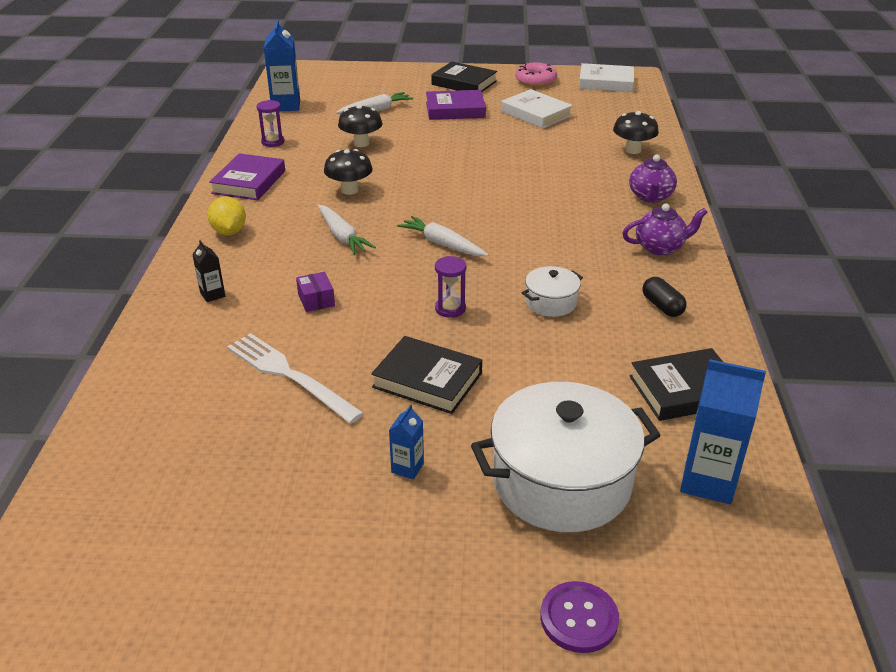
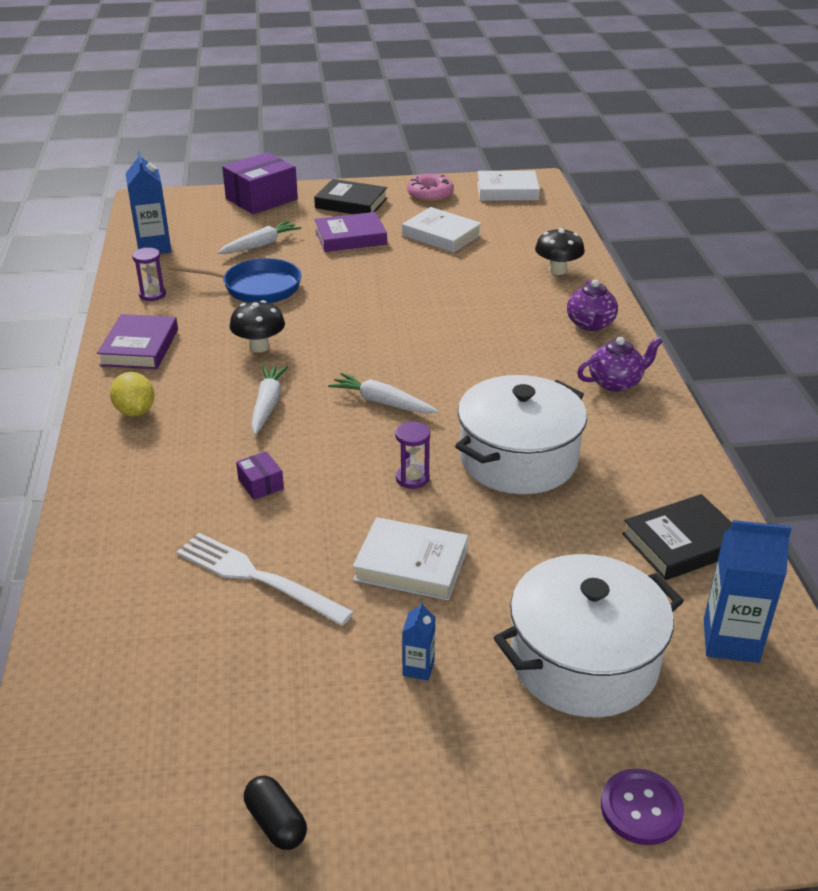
camera: 10 degrees left, 0 degrees up
black carton [192,240,225,302] -> none
white carrot [318,205,376,255] -> white carrot turned 135 degrees counterclockwise [251,365,289,435]
black mushroom [338,105,383,147] -> blue pan [168,258,301,303]
black book [371,336,482,414] -> white book [353,517,468,600]
white pot [522,266,583,317] -> white pot [455,375,587,494], size x2.12
black capsule [642,277,687,317] -> black capsule moved to [244,776,307,850]
none -> purple box [222,152,298,214]

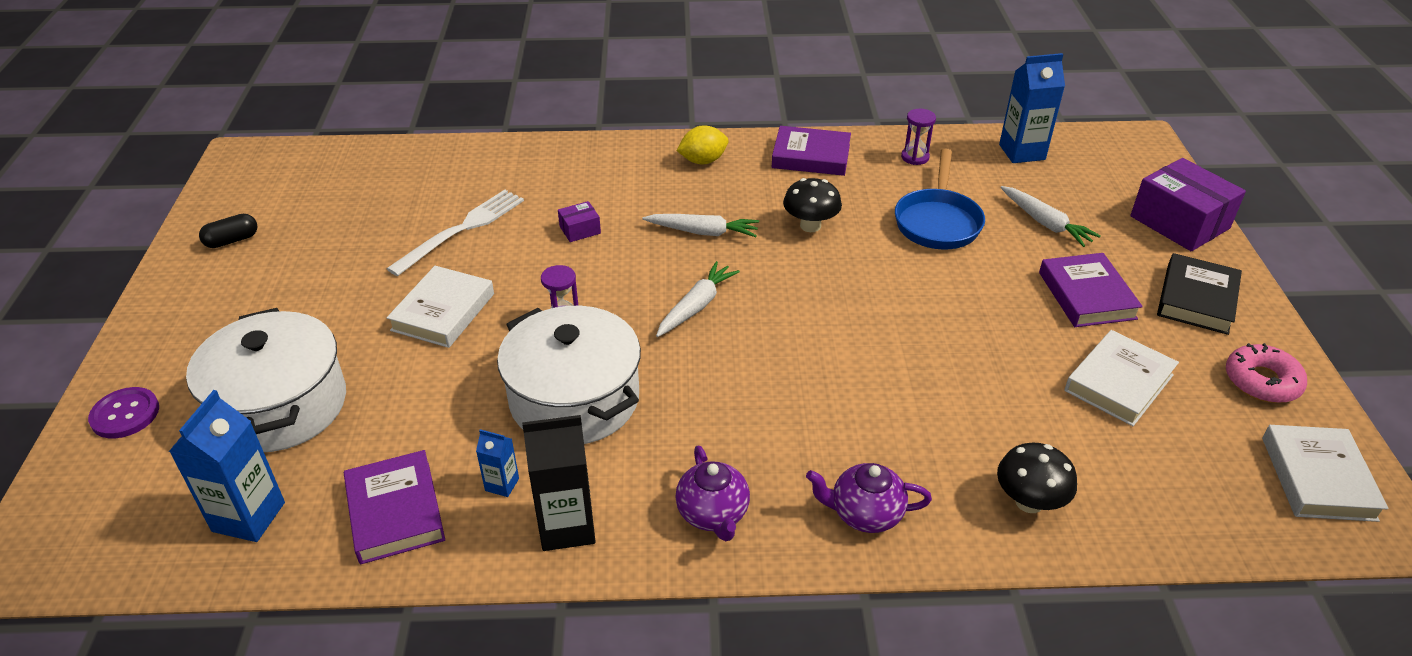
camera: 95 degrees right, 5 degrees up
blue carton [402,601,435,681] -> blue carton moved to [476,429,519,497]
black book [622,494,732,580] -> purple book [344,450,445,564]
none -> black carton [522,415,596,551]

